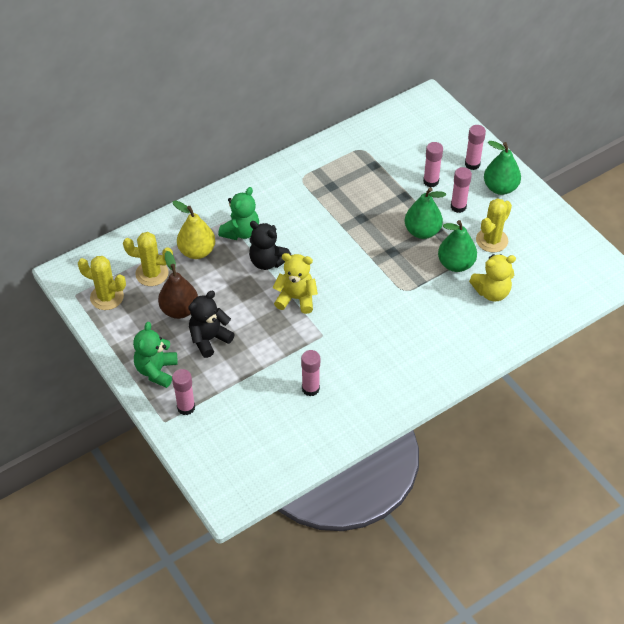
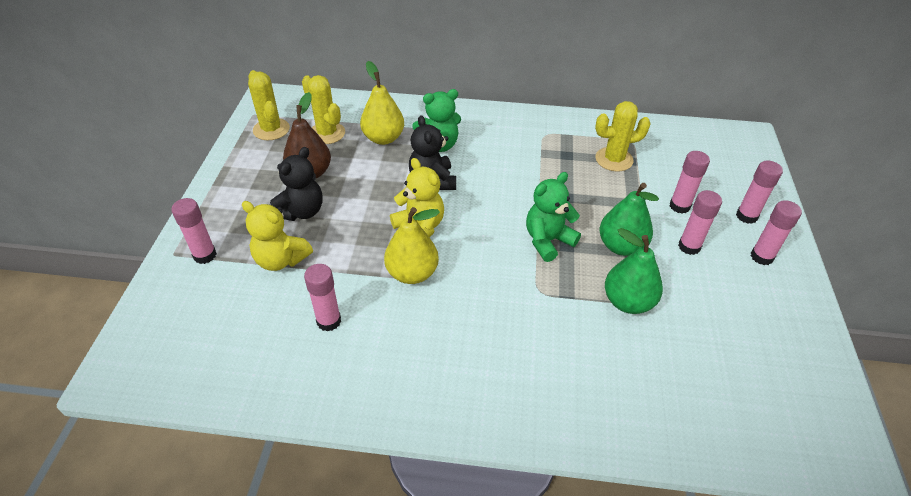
camera: 40 degrees right, 5 degrees down
green teddy bear [133,322,178,388] -> green teddy bear moved to [526,172,581,262]
black teddy bear [188,291,235,358] -> black teddy bear turned 120 degrees clockwise [270,147,323,221]
yellow teddy bear [469,254,516,301] -> yellow teddy bear moved to [242,201,313,271]
yellow cactus [476,198,512,252] -> yellow cactus moved to [595,101,651,171]
green pear [484,141,521,195] -> pink glue stick [751,200,802,265]
none -> yellow pear [384,207,440,284]

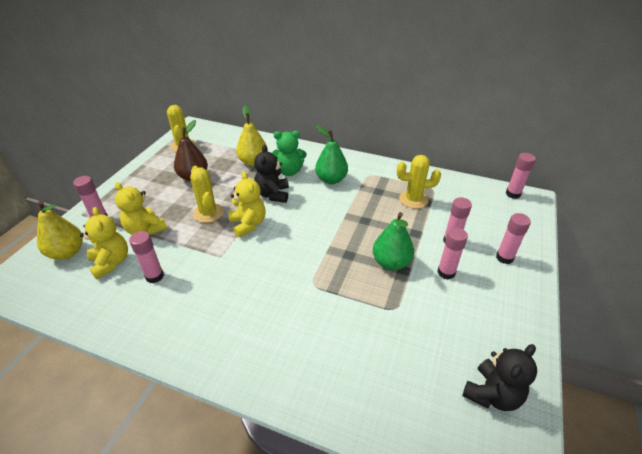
camera: 15 degrees right, 5 degrees down
black teddy bear [270,147,323,221] -> black teddy bear moved to [462,344,537,411]
yellow cactus [302,75,345,144] -> yellow cactus moved to [190,166,224,223]
yellow pear [384,207,440,284] -> yellow pear moved to [37,201,83,260]
green teddy bear [526,172,581,262] -> none
green pear [605,228,663,314] -> green pear moved to [315,125,348,184]
pink glue stick [751,200,802,265] -> pink glue stick moved to [506,153,536,199]
none -> yellow teddy bear [80,207,128,279]

